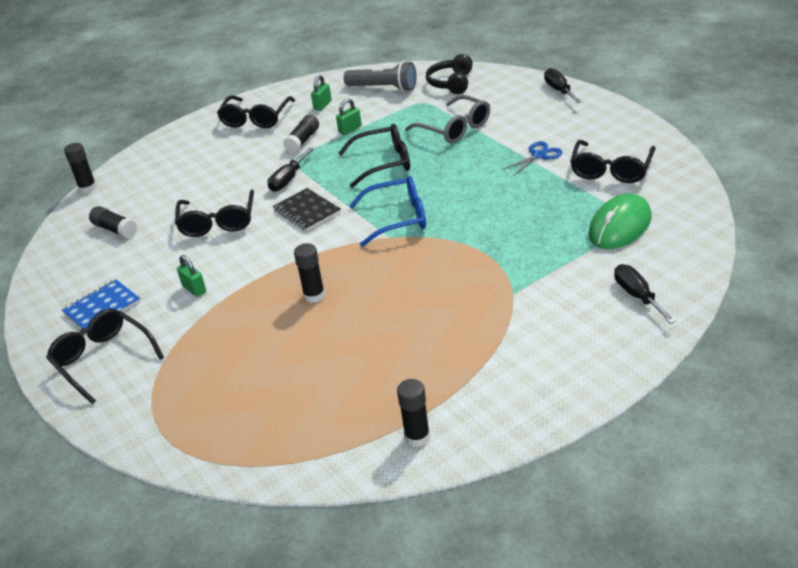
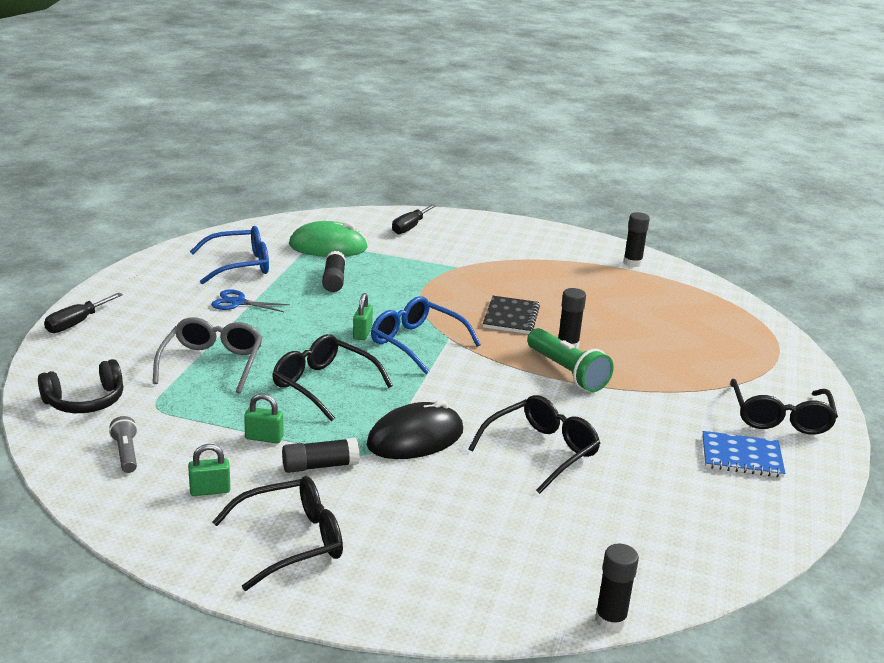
camera: 135 degrees left, 10 degrees down
black glue stick [89,206,137,238] -> black glue stick moved to [322,251,346,292]
green padlock [177,255,206,297] -> green padlock moved to [353,293,373,340]
black screwdriver [267,148,314,192] -> black mouse [367,399,463,459]
black notebook [273,188,341,231] -> black notebook moved to [483,296,540,334]
grey flashlight [344,61,416,92] -> grey flashlight [109,416,137,473], size x0.56
black glasses [570,140,656,183] -> blue glasses [190,226,269,285]
none -> green flashlight [527,328,614,392]

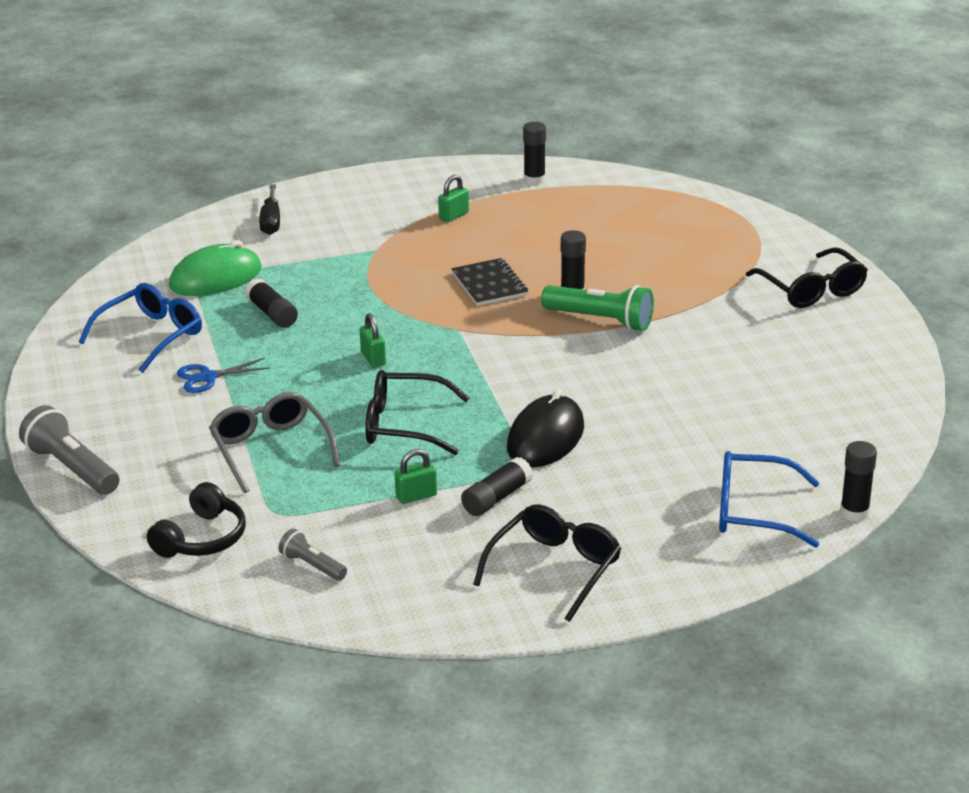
camera: 30 degrees left, 5 degrees up
black screwdriver [44,293,123,333] -> grey flashlight [19,405,119,495]
green padlock [188,444,231,496] -> green padlock moved to [438,175,469,222]
blue glasses [371,296,481,374] -> blue glasses moved to [719,451,820,548]
black glasses [468,395,601,494] -> none
blue notebook [702,431,785,477] -> none

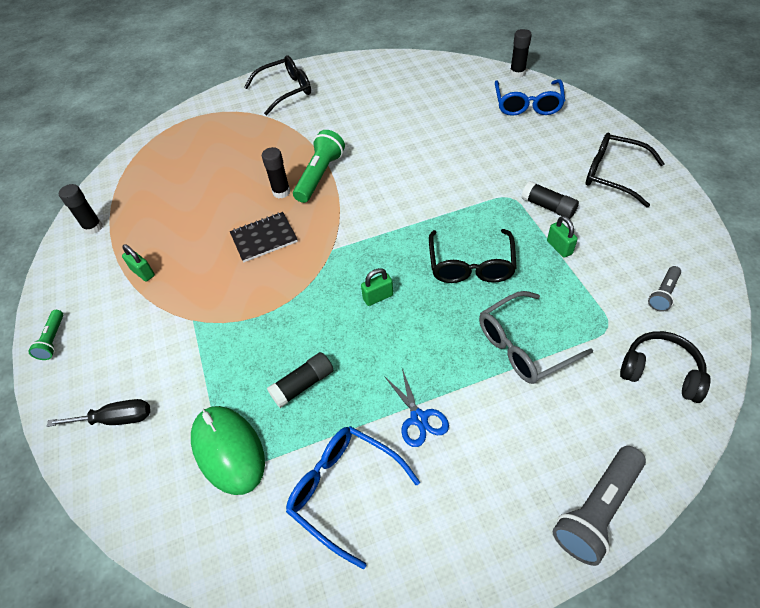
camera: 90 degrees left, 20 degrees up
black mouse [507,389,584,467] -> none
none -> green flashlight [29,310,63,360]

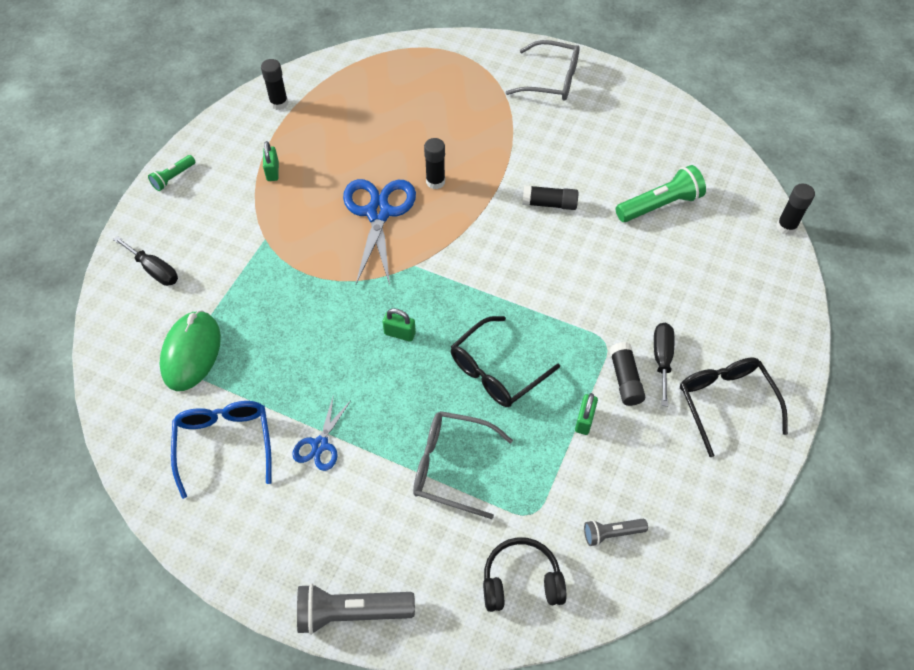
camera: 40 degrees right, 5 degrees up
black notebook [230,212,298,262] -> blue scissors [343,179,416,285]
black glasses [244,56,311,115] -> grey glasses [505,40,580,101]
black glue stick [267,352,333,408] -> black glue stick moved to [522,185,579,210]
green flashlight [293,130,345,203] -> green flashlight moved to [616,165,706,222]
blue glasses [495,79,565,116] -> none
black headphones [620,331,711,403] -> black headphones turned 75 degrees counterclockwise [483,537,567,612]
none -> black screwdriver [654,323,674,406]

